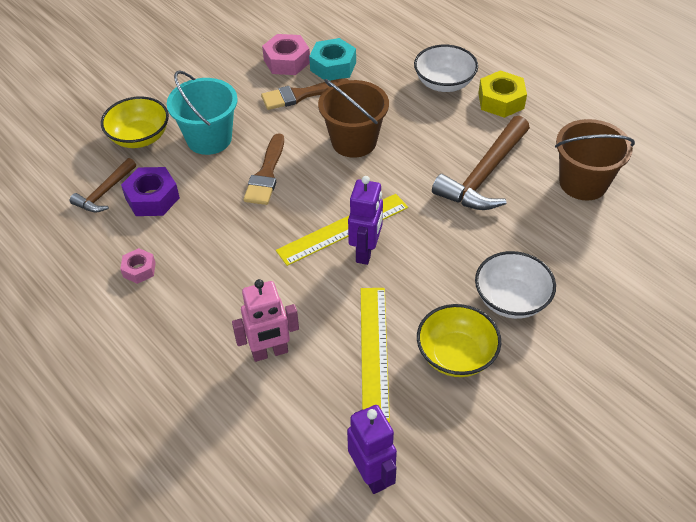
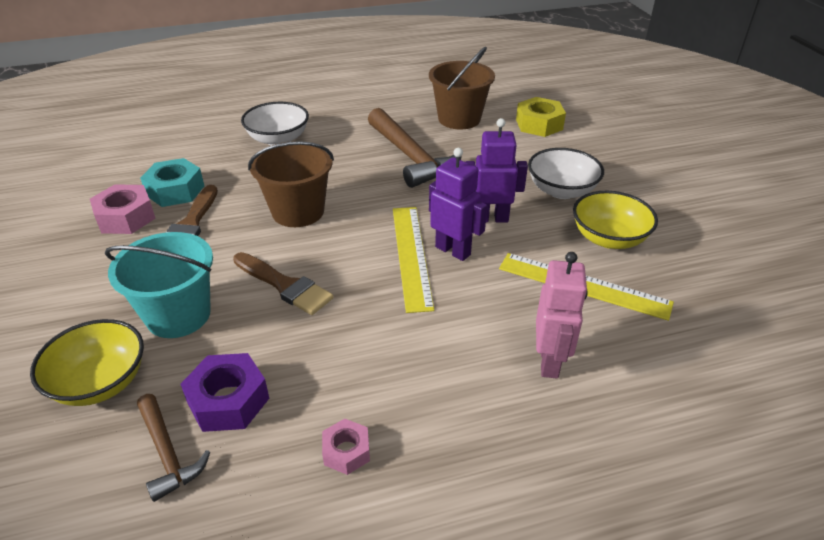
camera: 65 degrees left, 10 degrees down
purple robot [347,405,397,494] -> purple robot moved to [466,118,528,223]
yellow nut [478,70,527,118] -> yellow nut moved to [516,97,566,137]

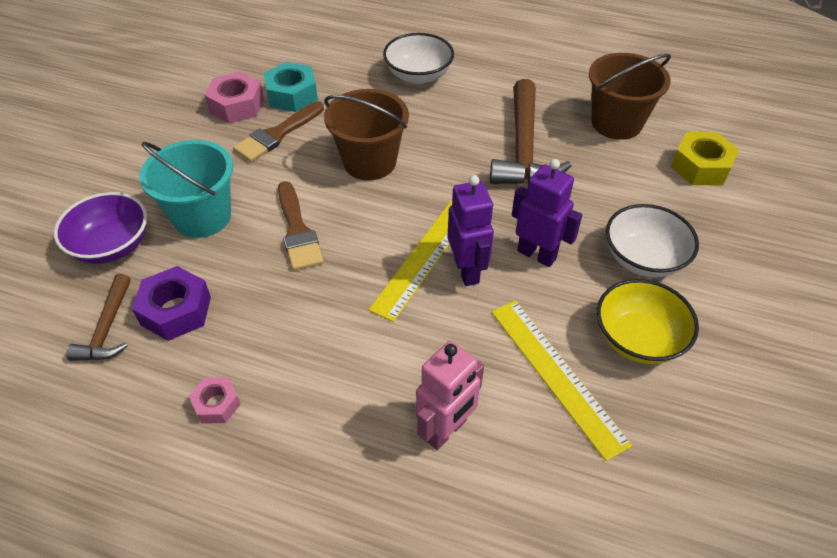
camera: 35 degrees right, 10 degrees up
yellow bowl [30,319,144,406] -> purple bowl [54,192,147,264]

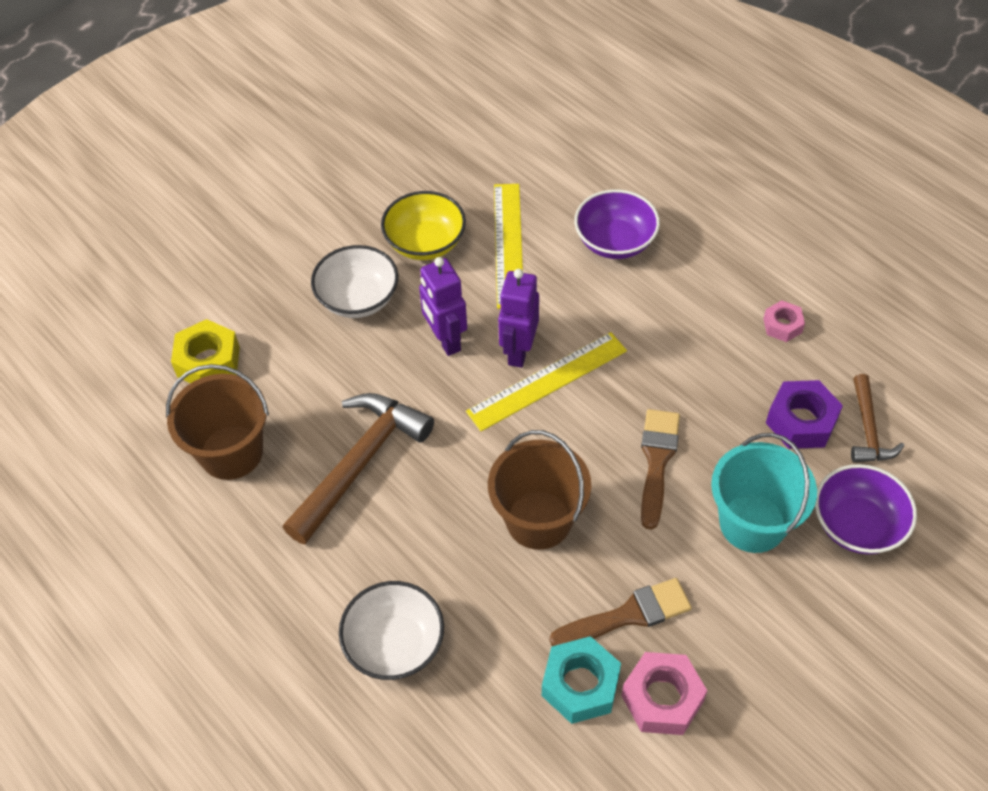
camera: 150 degrees left, 5 degrees up
brown hammer [66,274,131,361] -> brown hammer turned 150 degrees clockwise [851,374,904,462]
pink robot [416,341,484,450] -> purple bowl [574,189,660,259]

